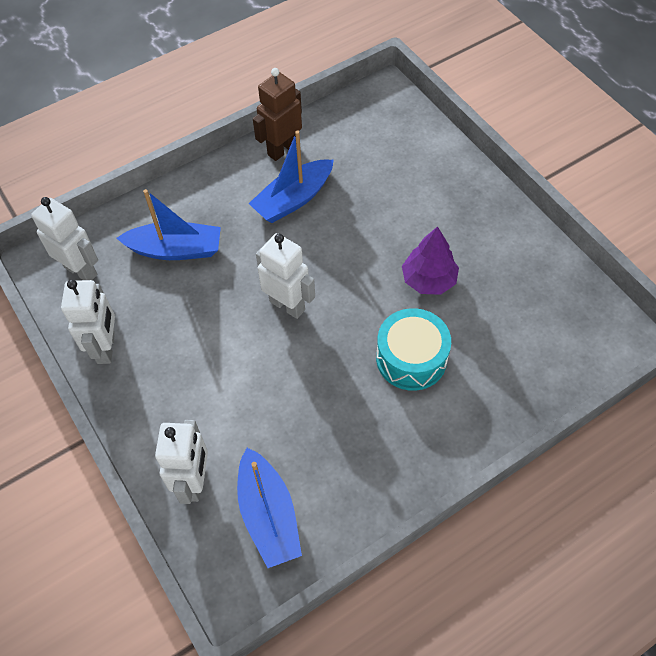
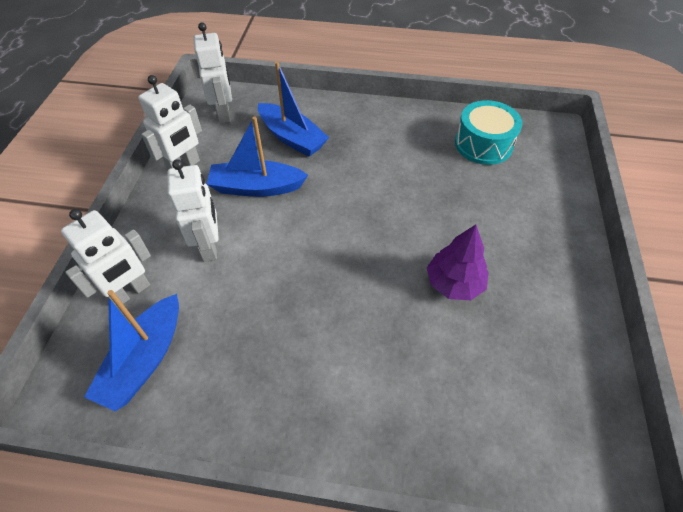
camera: 40 degrees right, 5 degrees down
blue boat [248,130,334,223] -> blue boat moved to [207,117,308,197]
brown robot [253,68,302,161] -> none
white robot [256,233,315,319] -> white robot moved to [168,159,219,262]
turquoise drum [376,308,451,391] -> turquoise drum moved to [455,100,522,165]

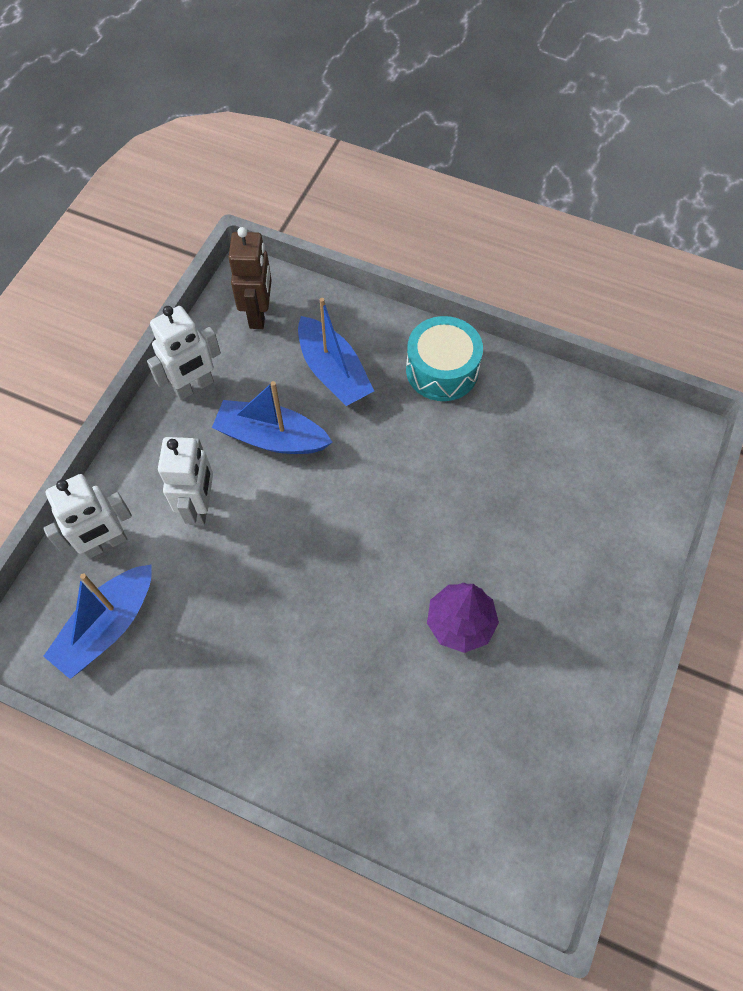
camera: 15 degrees right, 10 degrees up
white robot [193,23,232,123] -> brown robot [228,227,272,329]
turquoise drum [455,100,522,165] -> turquoise drum moved to [406,316,483,401]

